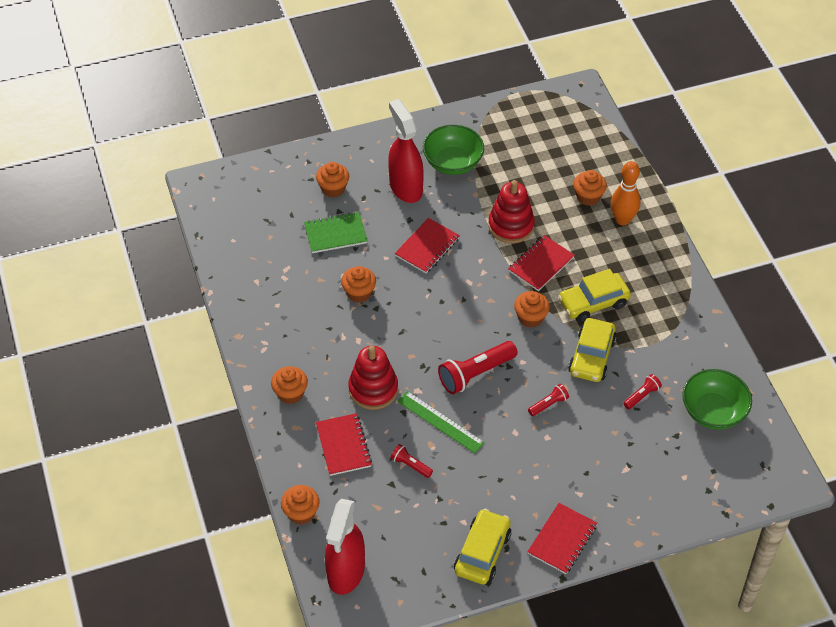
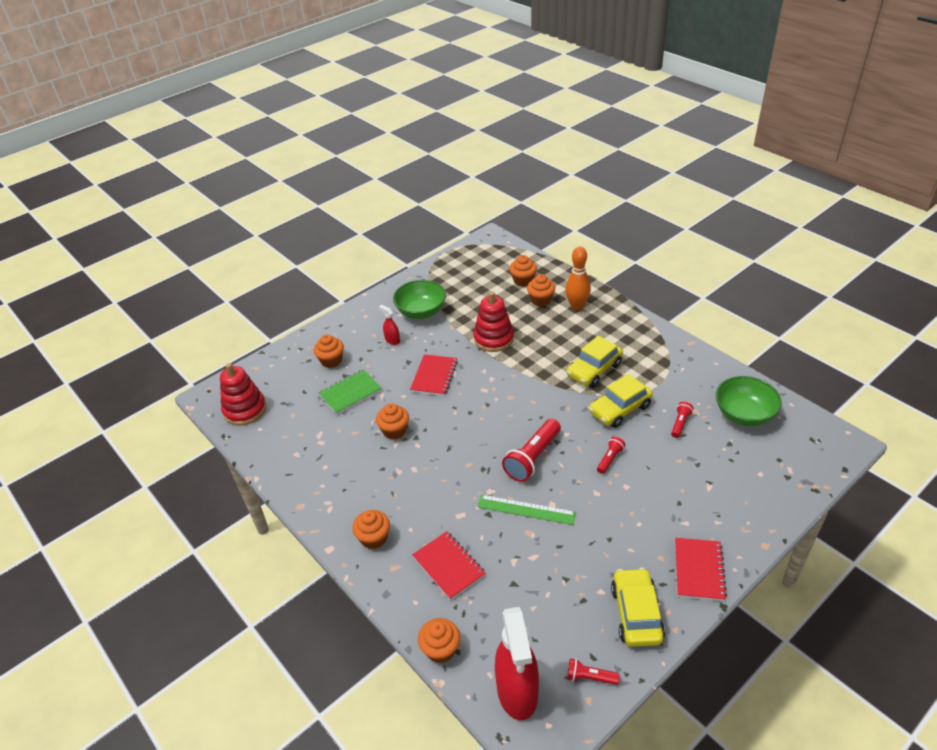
camera: 20 degrees left, 10 degrees down
red stacking toy [348,346,398,410] -> red stacking toy moved to [220,363,266,425]
red spray bottle [388,99,424,203] -> red spray bottle [379,305,400,345], size x0.45
red flashlight [390,444,433,478] -> red flashlight moved to [567,658,619,685]
red notebook [508,235,575,291] -> none
orange cupcake [514,291,550,327] -> orange cupcake moved to [509,255,537,287]
yellow car [568,318,617,382] -> yellow car turned 60 degrees clockwise [589,374,653,428]

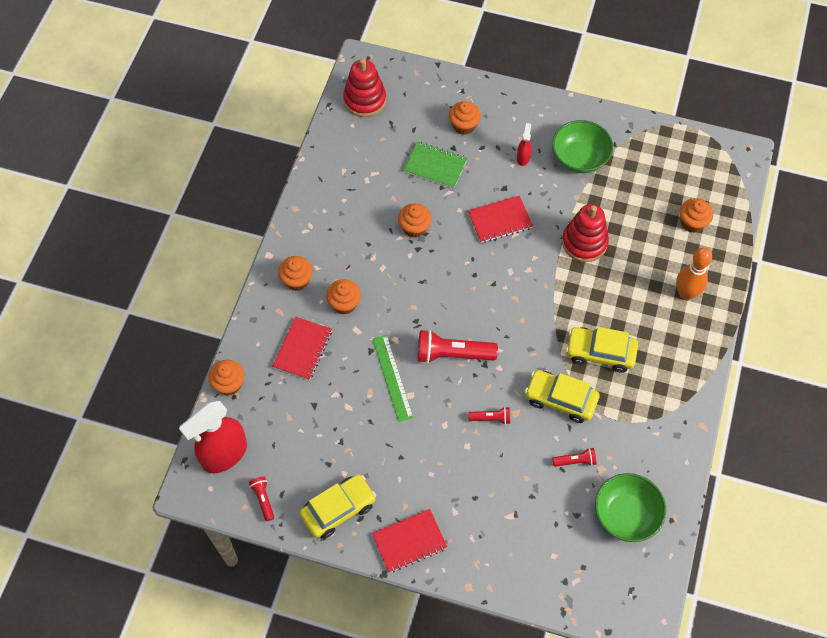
camera: 55 degrees right, 20 degrees up
orange cupcake [527,274,555,307] -> orange cupcake moved to [326,279,361,315]

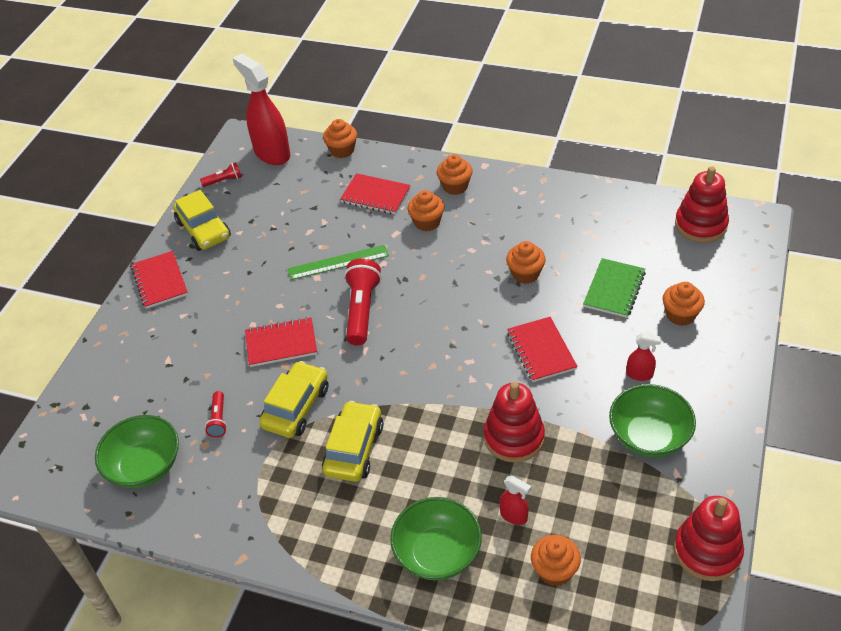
camera: 95 degrees right, 15 degrees down
red flashlight [468,407,510,425] -> red notebook [245,317,317,367]
orange bowling pin [676,247,712,300] -> green bowl [390,497,482,581]
none -> red spray bottle [500,476,531,525]
none -> red stacking toy [674,496,744,581]

